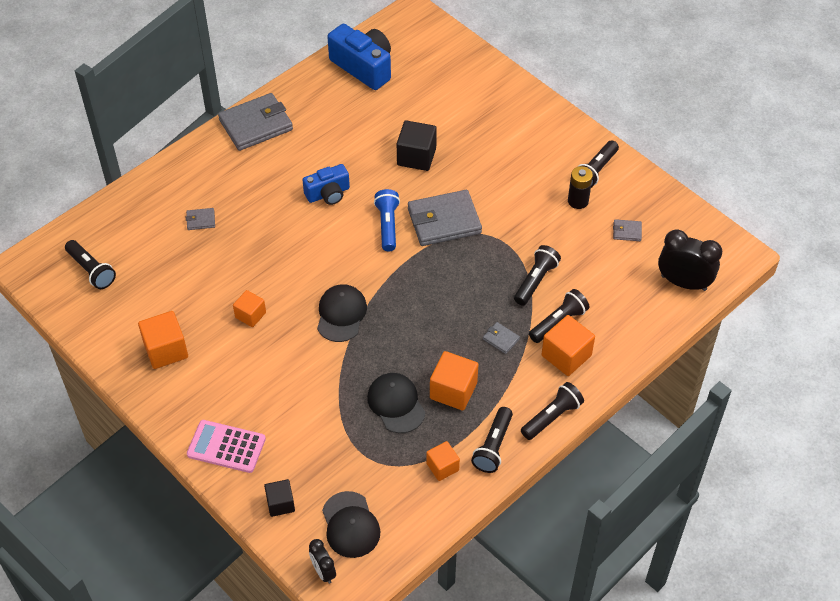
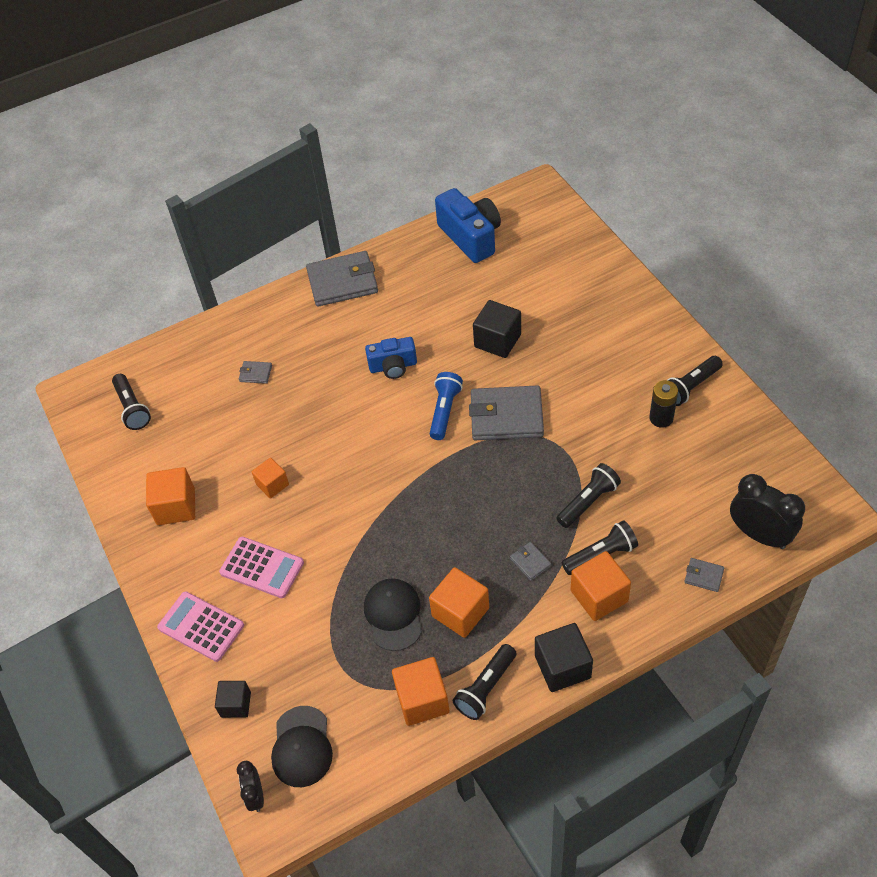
camera: 20 degrees right, 0 degrees up
black cap [317,284,367,342] -> none
orange cube [426,441,460,481] -> orange cube [392,657,449,726], size x1.58
black flashlight [521,382,584,440] -> black cube [535,623,593,692]
grey wallet [613,219,642,241] -> grey wallet moved to [684,558,724,592]
none -> pink calculator [219,537,304,598]

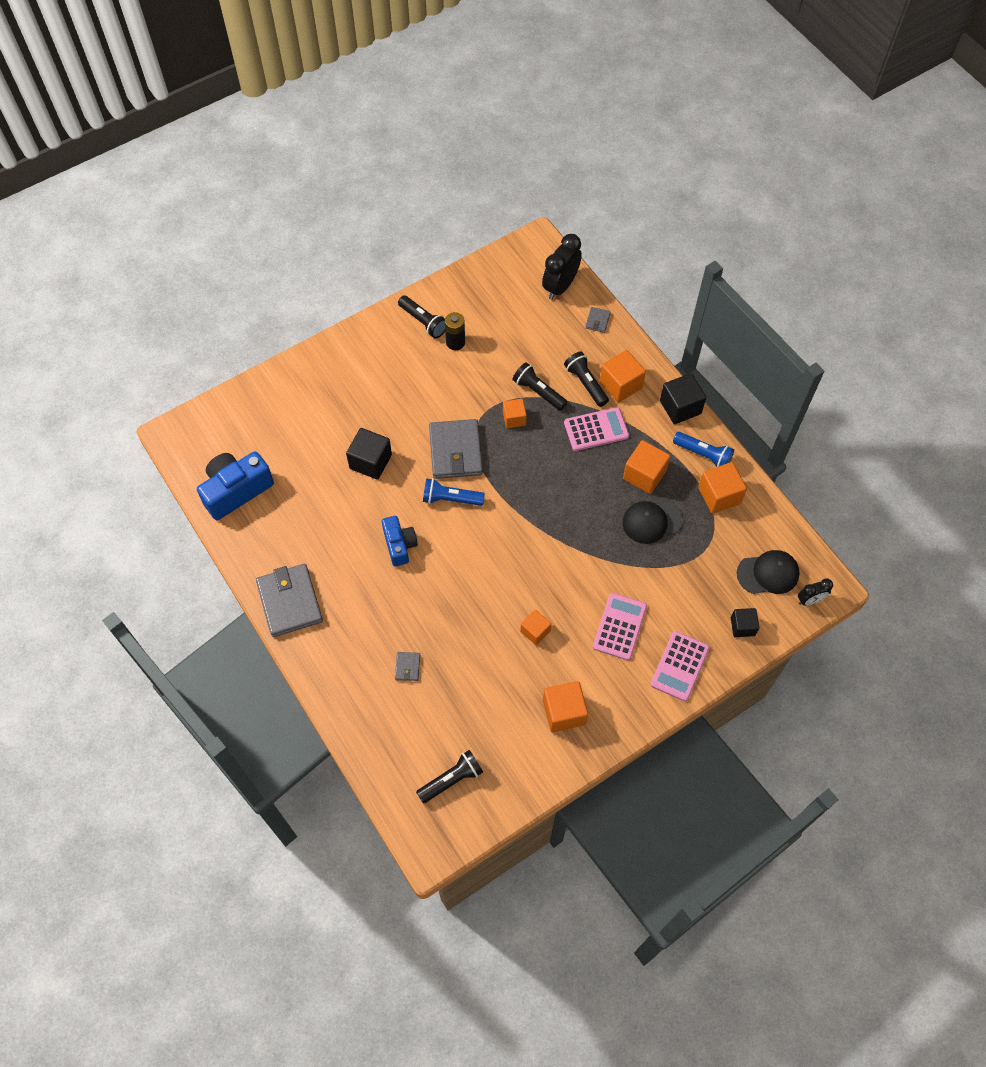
camera: 100 degrees left, 10 degrees up
black flashlight [453,644,517,720] -> blue flashlight [673,432,734,467]
grey wallet [510,542,551,581] -> pink calculator [564,407,629,451]
none -> orange cube [503,399,527,428]

